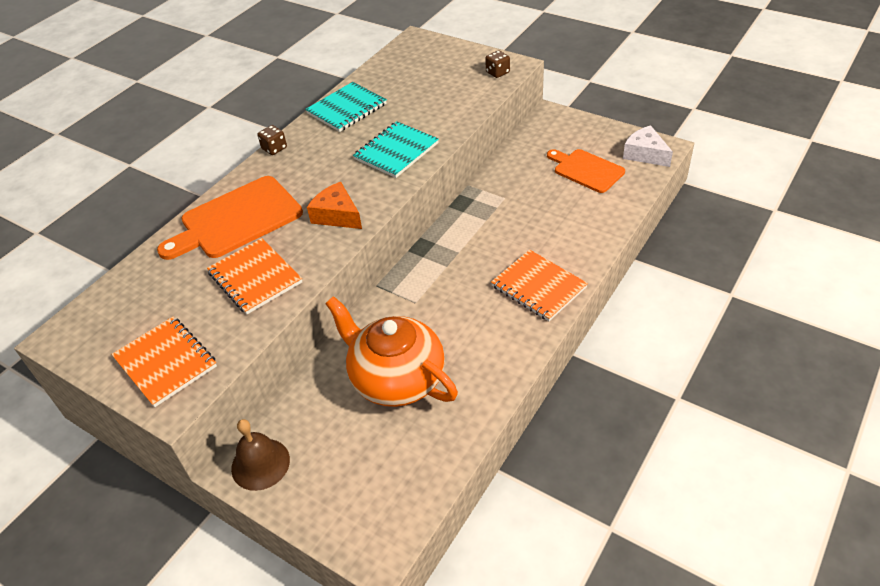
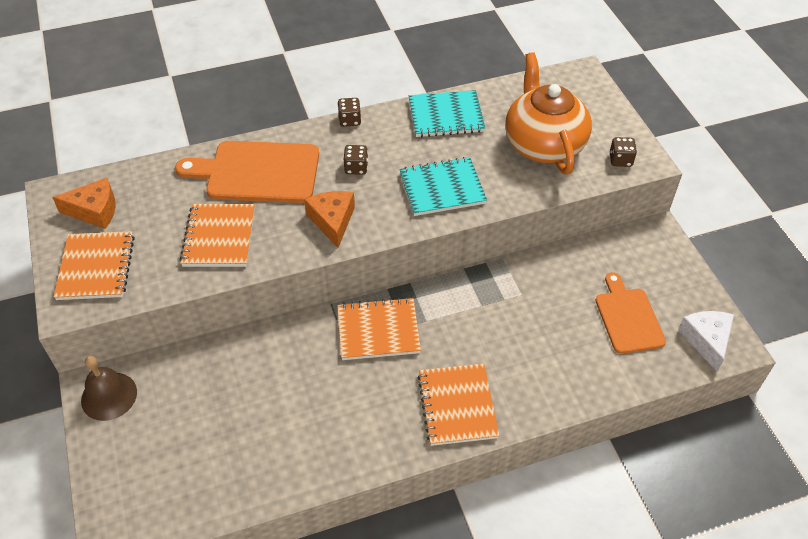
camera: 35 degrees right, 5 degrees up
orange teapot [325,296,458,407] -> orange teapot moved to [505,52,592,174]
none -> orange cheese [52,178,116,229]
none -> orange notebook [337,297,421,360]
none -> brown dice [344,145,368,175]

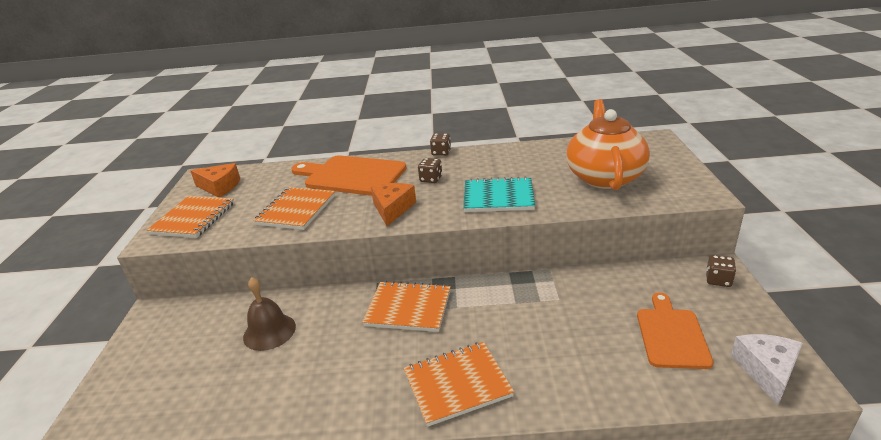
camera: 20 degrees right, 20 degrees down
brown bell [81,356,137,421] -> brown bell moved to [243,277,296,351]
turquoise notebook [409,90,485,137] -> none
orange notebook [418,364,499,446] -> orange notebook turned 60 degrees clockwise [404,342,514,427]
brown dice [609,137,637,167] -> brown dice moved to [706,255,736,287]

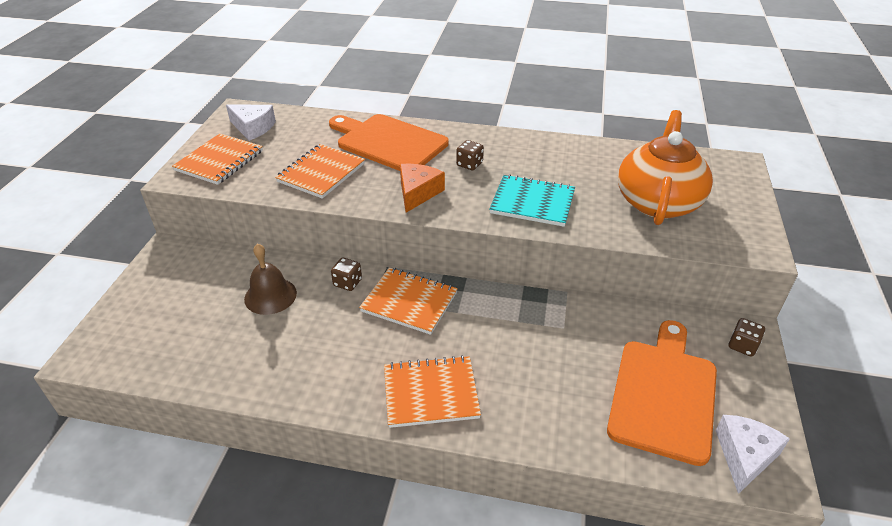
camera: 10 degrees right, 10 degrees up
orange cheese [190,163,240,197] -> white cheese [226,104,276,141]
brown dice [430,133,451,156] -> brown dice moved to [331,258,362,291]
orange cutting board [637,292,713,369] -> orange cutting board [607,320,717,466], size x1.55

